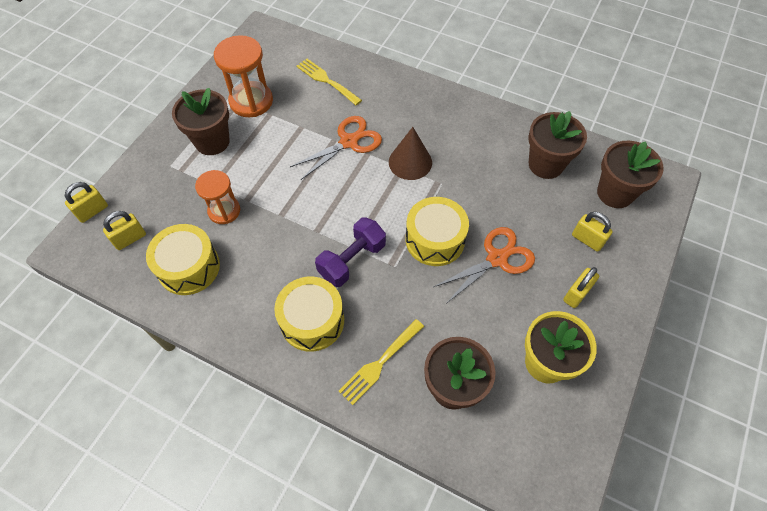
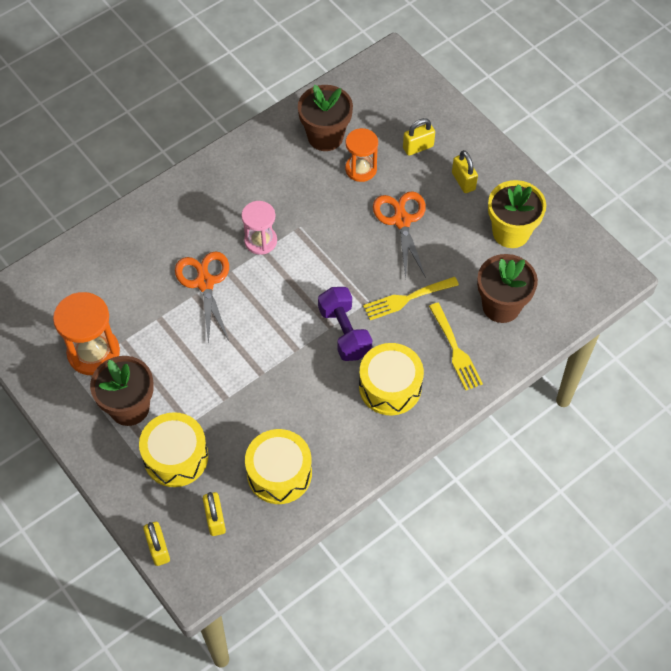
camera: 65 degrees left, 0 degrees up
orange hourglass [195,170,240,224] -> orange hourglass moved to [345,128,378,182]
yellow fork [296,59,362,105] -> yellow fork moved to [363,277,459,320]
brown cone [389,127,432,180] -> pink hourglass [241,201,277,255]
yellow drum [406,197,469,266] -> yellow drum moved to [139,412,208,487]
brown flower pot [597,141,664,208] -> none

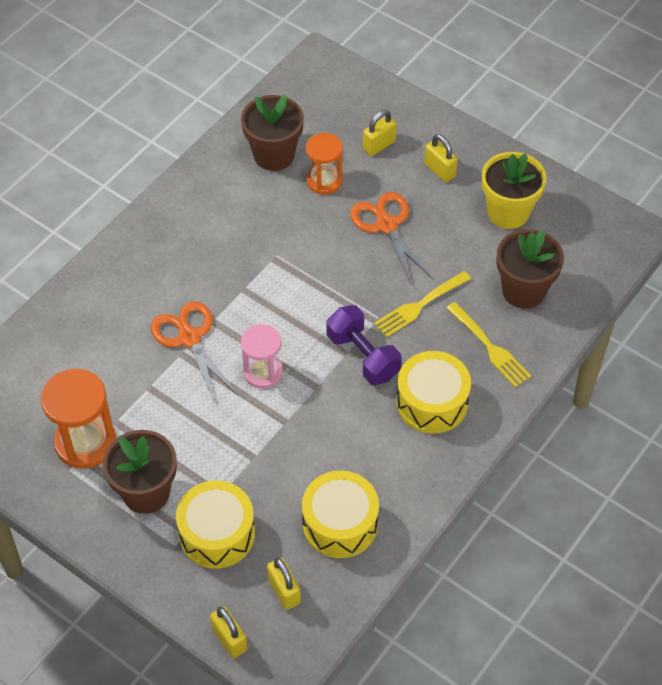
camera: 15 degrees left, 5 degrees down
pink hourglass [241,201,277,255] -> pink hourglass moved to [241,324,283,389]

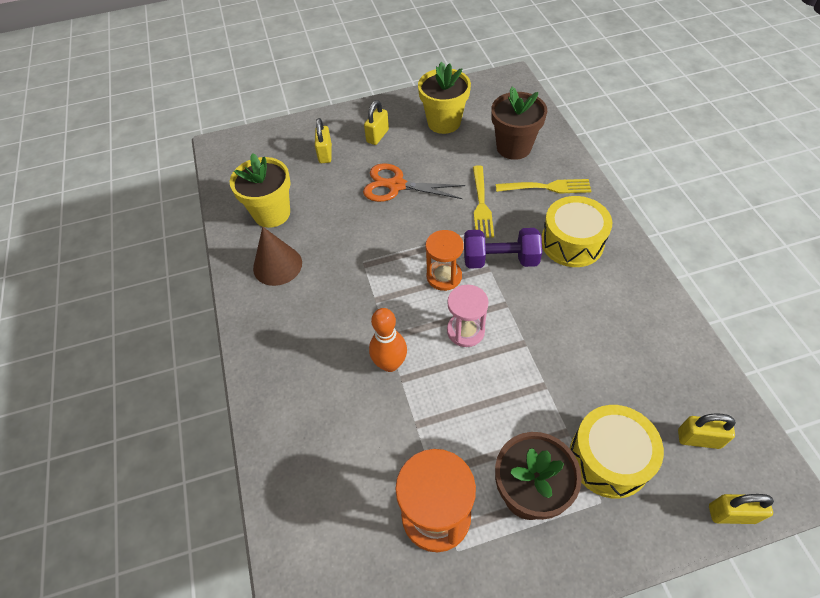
camera: 50 degrees left, 0 degrees up
orange scissors [150,301,238,404] -> orange bowling pin [369,308,407,372]
brown flower pot [241,95,304,171] -> yellow flower pot [230,153,291,228]
yellow drum [302,471,379,558] -> none
orange hourglass [306,133,343,195] -> orange hourglass moved to [425,230,464,291]
yellow padlock [424,134,458,182] -> yellow padlock turned 60 degrees counterclockwise [364,100,389,145]
none -> brown cone [253,227,302,286]

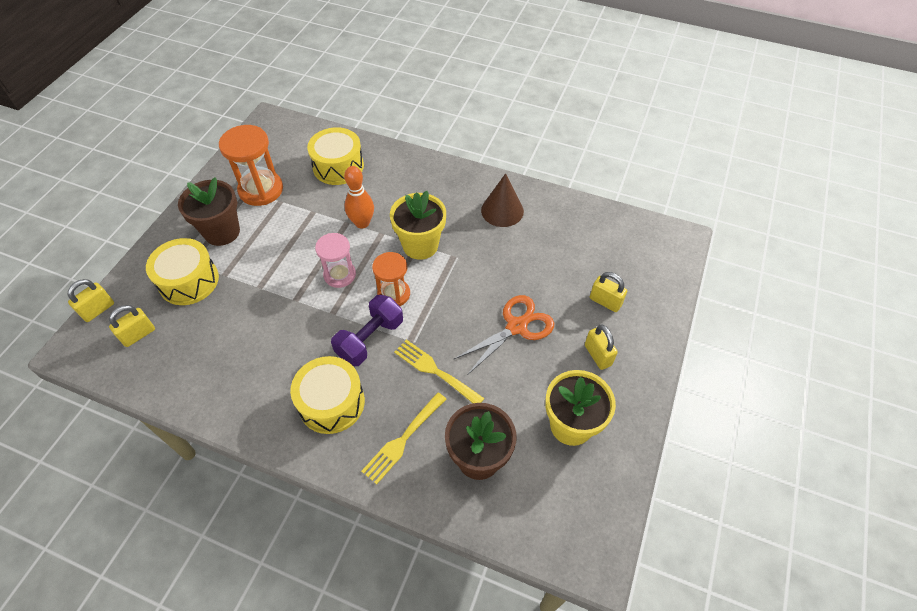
camera: 125 degrees right, 0 degrees up
yellow flower pot [230,153,291,228] -> yellow flower pot moved to [390,191,446,260]
none -> yellow drum [307,127,364,185]

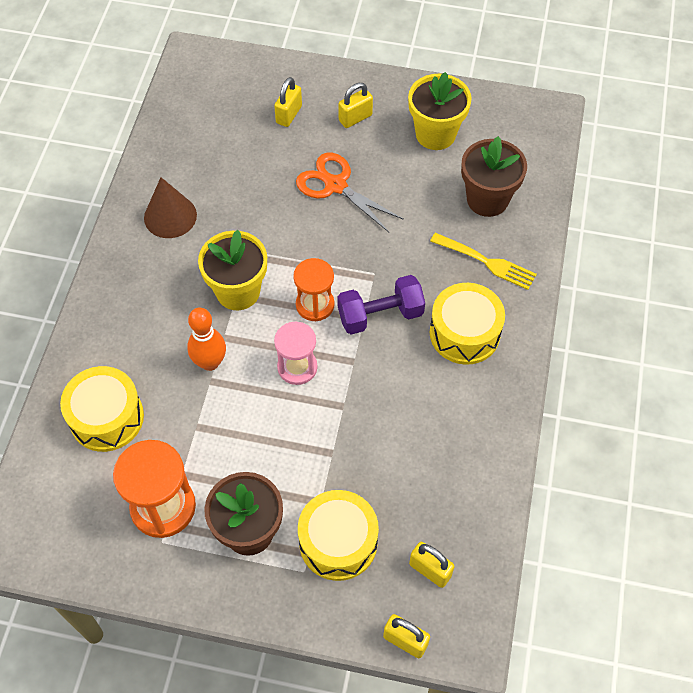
camera: 100 degrees left, 5 degrees up
purple dumbbell [331,295,403,366] -> purple dumbbell turned 45 degrees counterclockwise [337,275,425,335]
yellow fork [394,339,485,403] -> none

